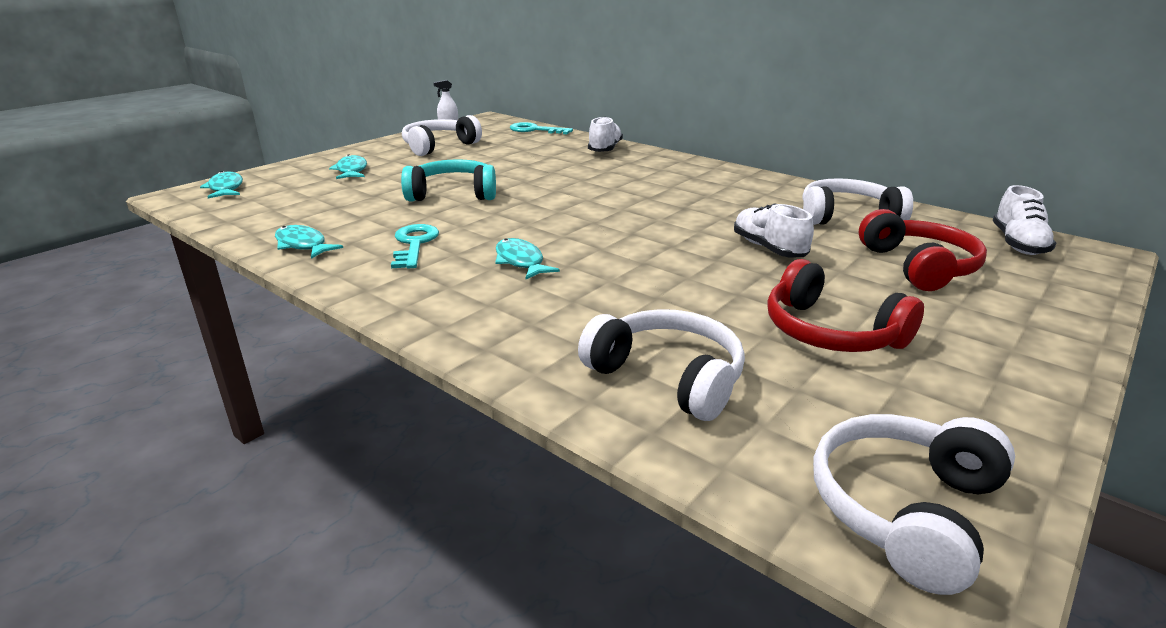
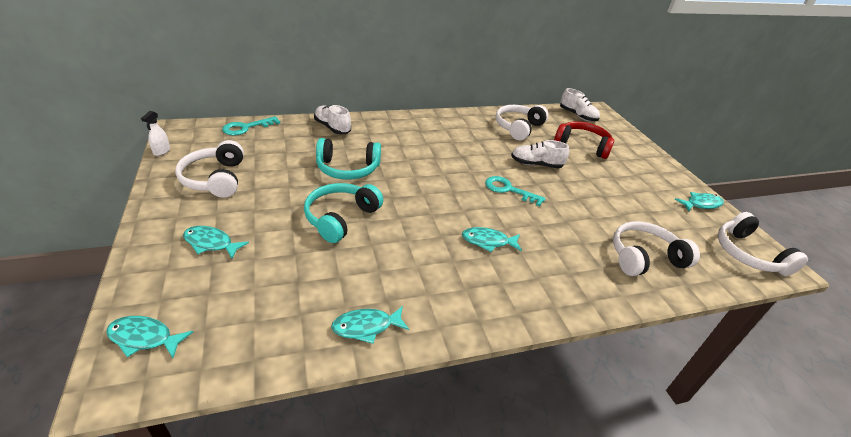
camera: 60 degrees left, 10 degrees up
turquoise key [391,224,439,268] -> turquoise key moved to [485,176,546,206]
red headphones [767,259,924,352] -> none
none -> turquoise headphones [316,138,381,180]
none -> turquoise fish [675,192,724,211]

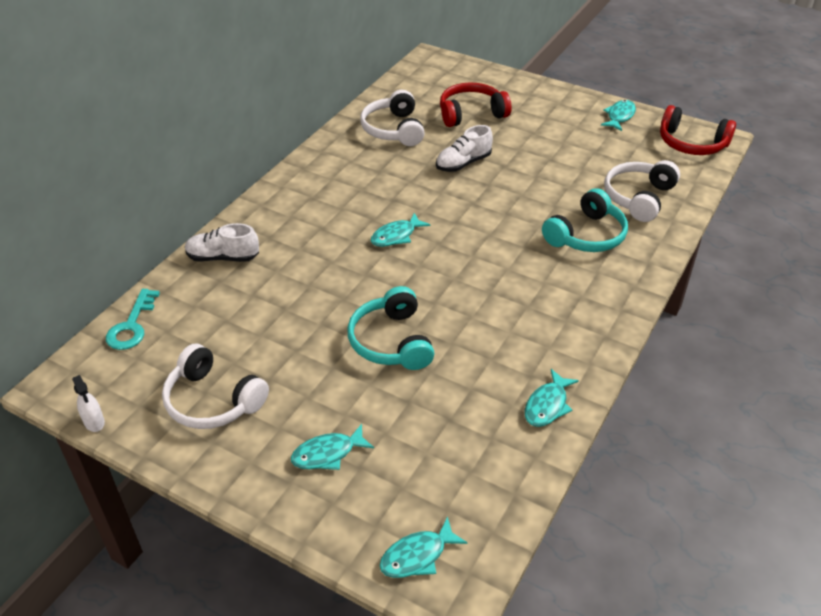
camera: 40 degrees left, 5 degrees up
turquoise headphones [316,138,381,180] -> turquoise headphones moved to [542,188,628,252]
turquoise fish [462,227,522,252] -> turquoise fish moved to [371,213,430,247]
turquoise key [485,176,546,206] -> none
white shoe [560,88,600,122] -> none
white headphones [718,212,808,276] -> red headphones [660,105,736,155]

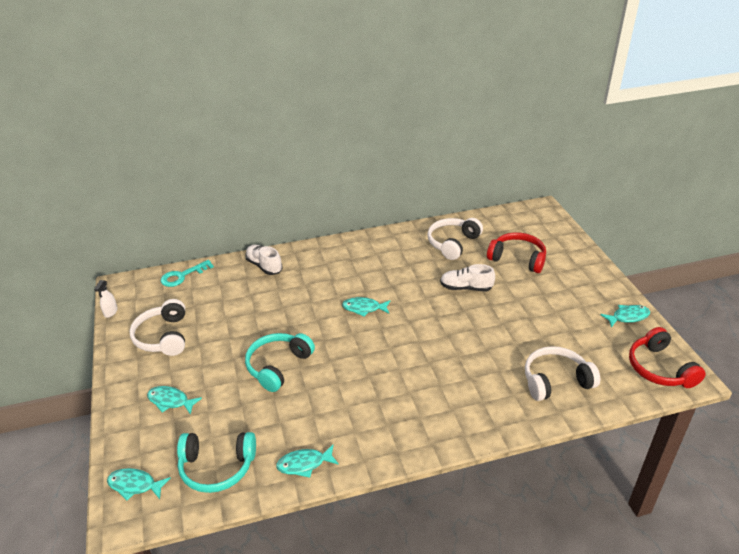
camera: 45 degrees right, 5 degrees down
turquoise headphones [542,188,628,252] -> turquoise headphones moved to [177,432,256,493]

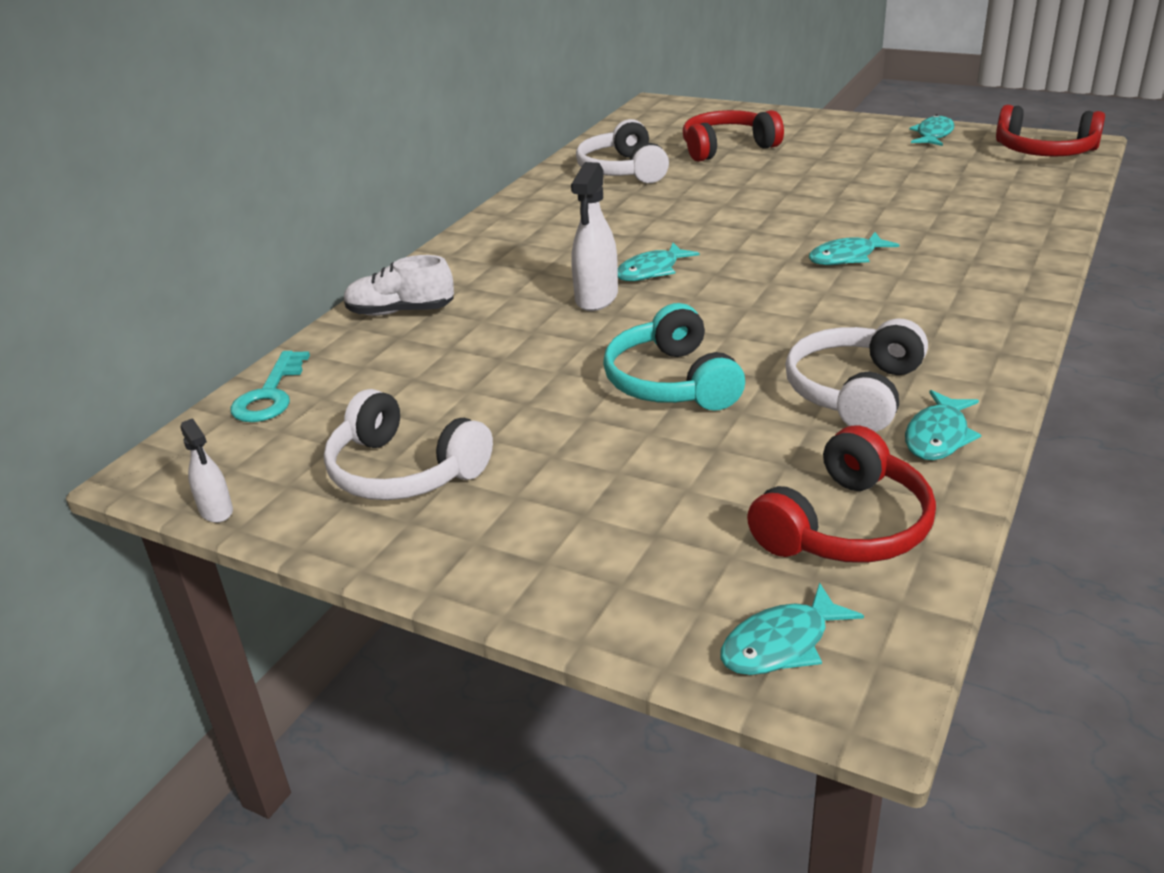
camera: 45 degrees left, 5 degrees down
turquoise fish [147,386,202,415] -> turquoise fish moved to [809,232,899,265]
turquoise headphones [177,432,256,493] -> red headphones [747,426,936,563]
white shoe [440,264,495,291] -> none
white headphones [525,346,600,401] -> white headphones moved to [785,318,928,432]
none -> white spray bottle [571,162,618,311]

